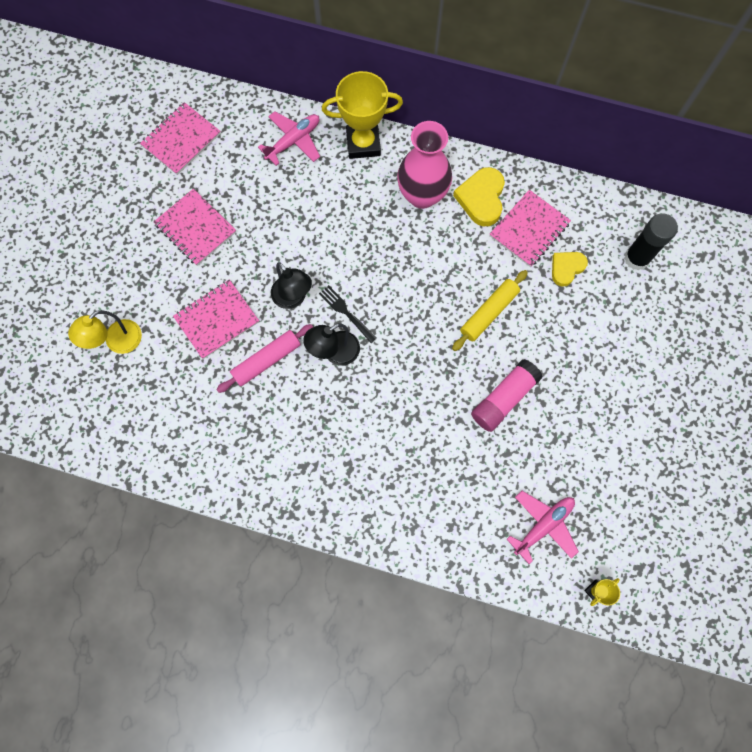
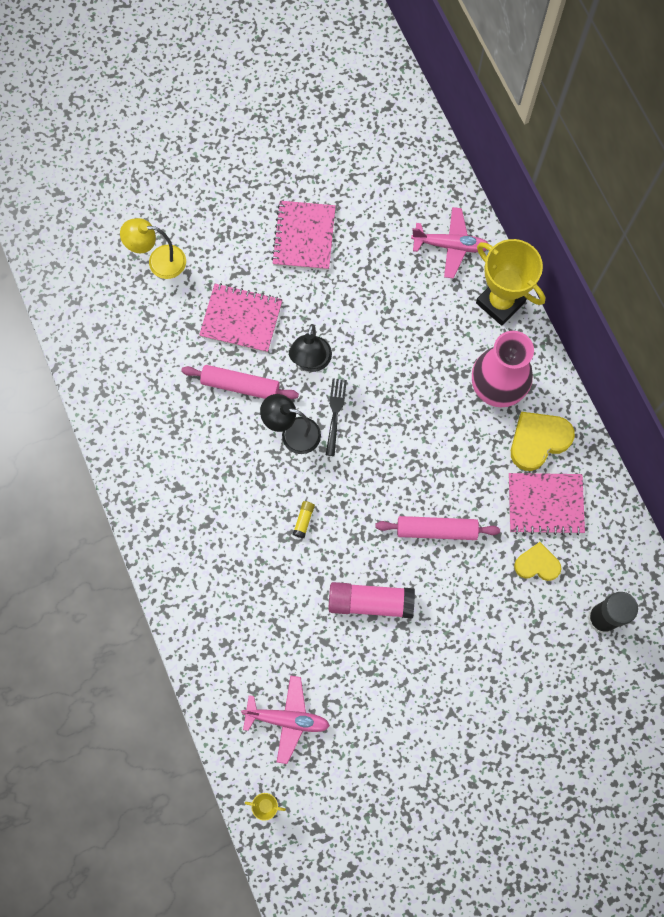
camera: 50 degrees right, 0 degrees up
pink notebook [140,102,221,175] -> none
yellow rolling pin [452,270,528,351] -> pink rolling pin [375,516,500,540]
none -> yellow glue stick [293,501,315,538]

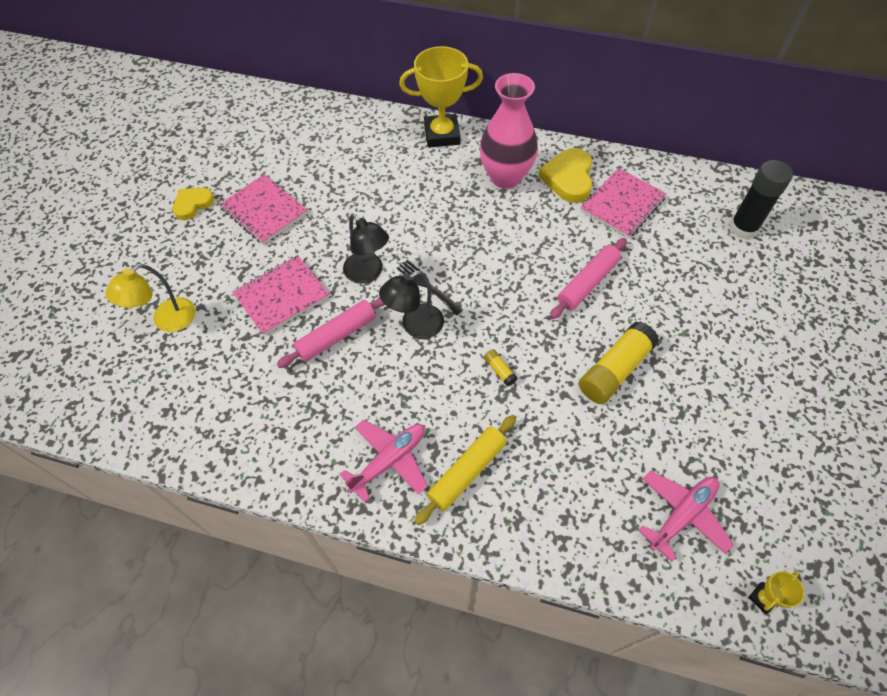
camera: 50 degrees left, 15 degrees down
pink glue stick [328,582,415,619] -> yellow glue stick [579,321,659,404]
pink plane [411,207,489,279] -> pink plane moved to [339,420,428,502]
yellow heart [514,542,561,581] -> yellow heart moved to [173,188,214,220]
none -> yellow rolling pin [415,415,516,525]

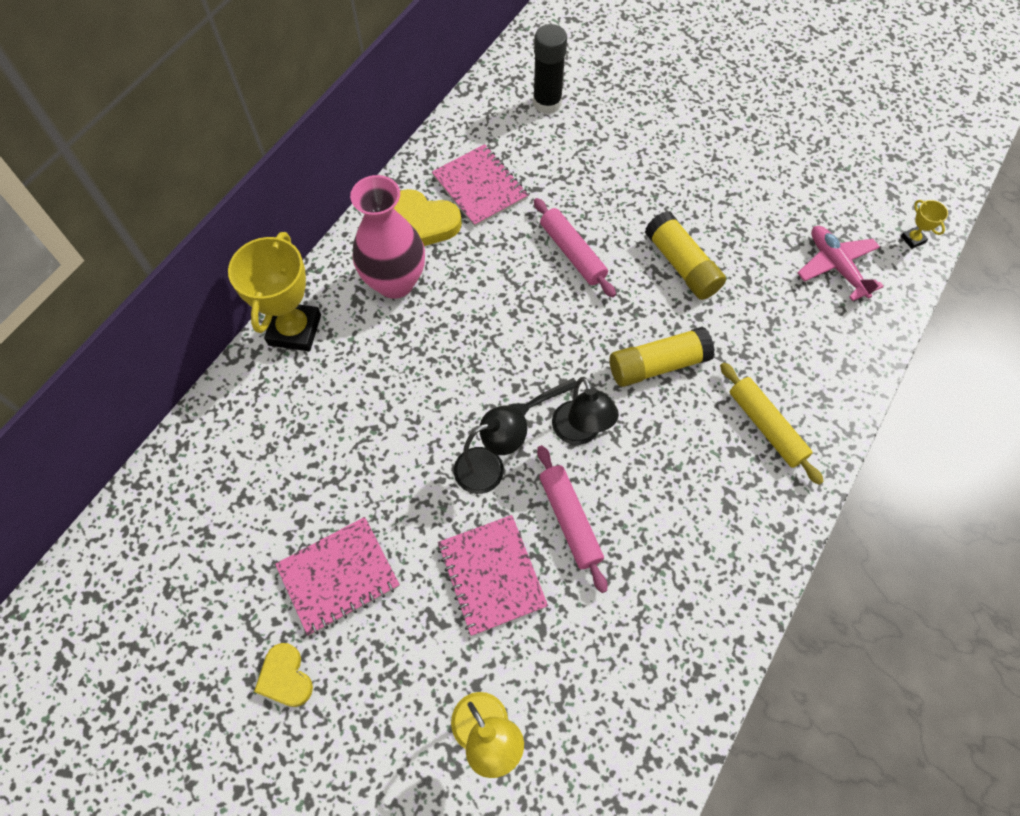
camera: 75 degrees left, 5 degrees up
pink plane [339,420,428,502] -> none
yellow glue stick [484,349,517,386] -> yellow glue stick [610,327,715,387], size x2.32

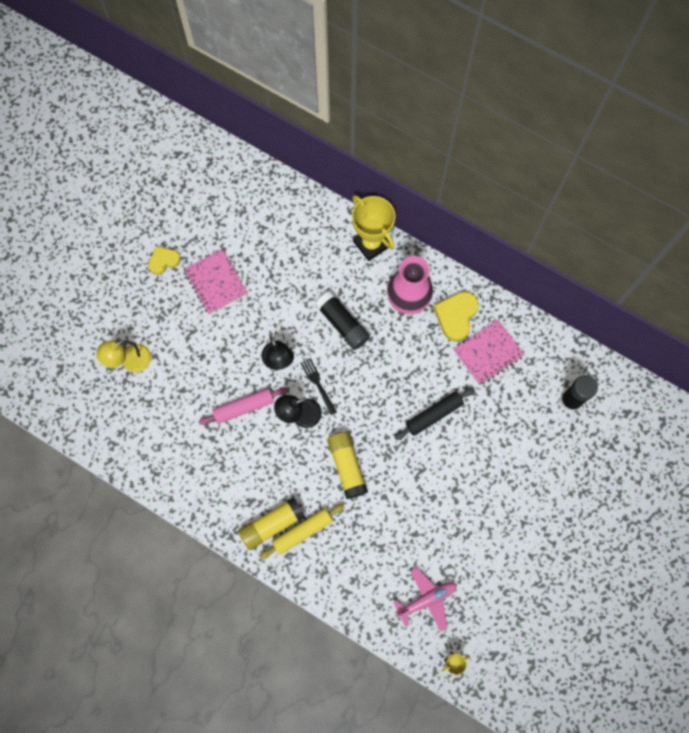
camera: 90 degrees right, 10 degrees up
yellow trophy [228,232,321,351] -> yellow trophy turned 45 degrees clockwise [352,195,395,261]
pink notebook [438,515,548,636] -> none
pink rolling pin [534,198,616,297] -> black rolling pin [395,387,474,440]
yellow glue stick [645,211,726,300] -> yellow glue stick moved to [238,497,305,550]
none -> black glue stick [315,291,370,350]

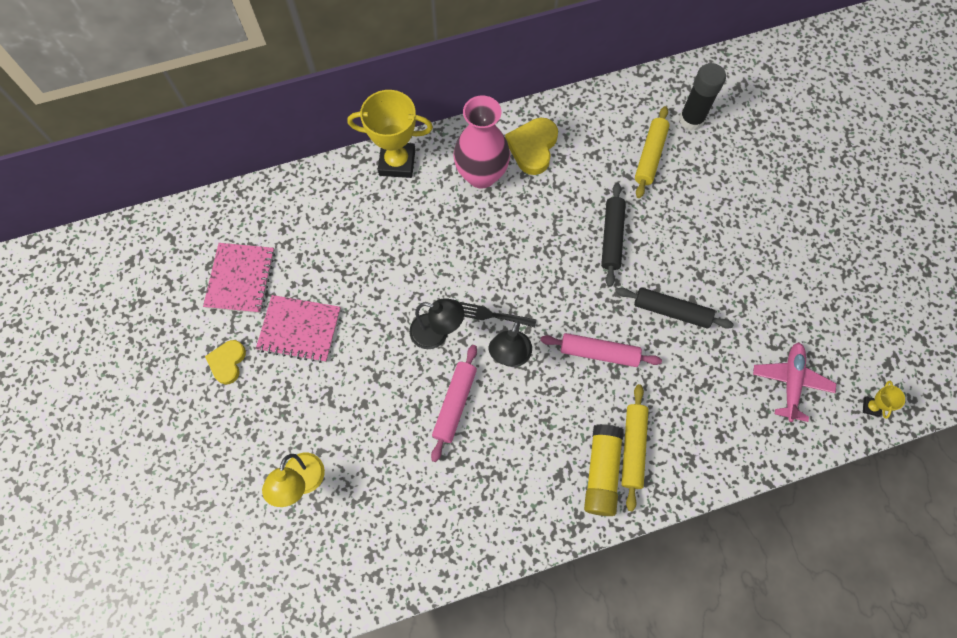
camera: 50 degrees left, 5 degrees down
black glue stick [315,291,370,350] -> none
yellow glue stick [327,432,368,499] -> pink rolling pin [540,333,662,367]
yellow heart [434,291,479,342] -> yellow heart turned 45 degrees clockwise [505,118,558,175]
pink notebook [454,319,525,385] -> pink notebook moved to [203,243,275,313]
none -> black rolling pin [616,288,734,329]
none -> yellow rolling pin [635,106,670,198]

